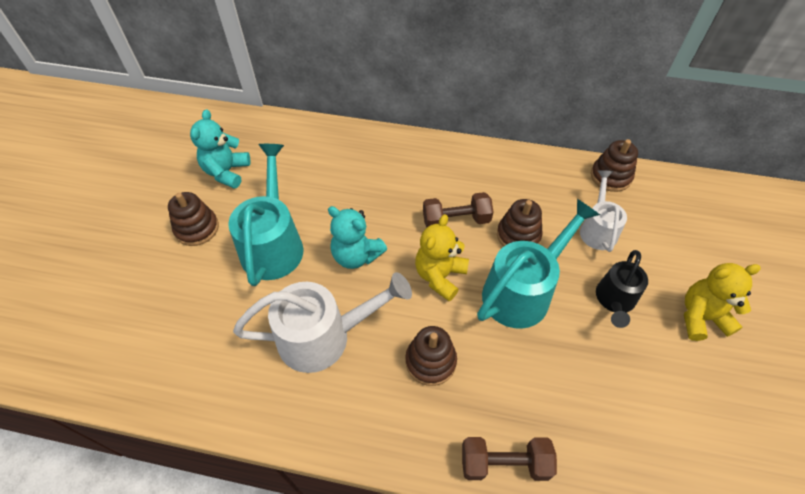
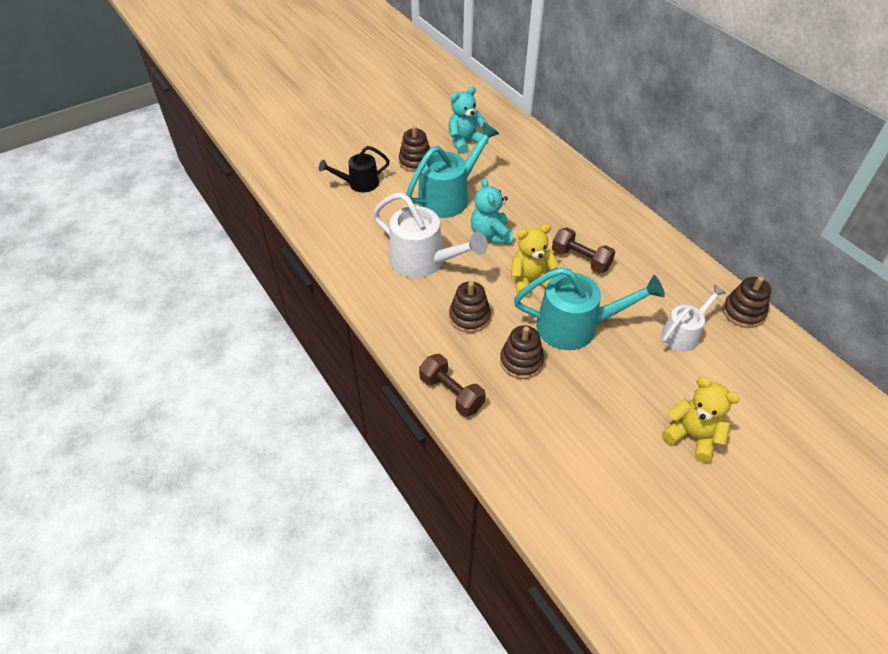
camera: 45 degrees right, 5 degrees down
brown stacking toy [497,199,542,247] -> brown stacking toy moved to [500,325,544,379]
black watering can [596,250,648,328] -> black watering can moved to [319,146,390,192]

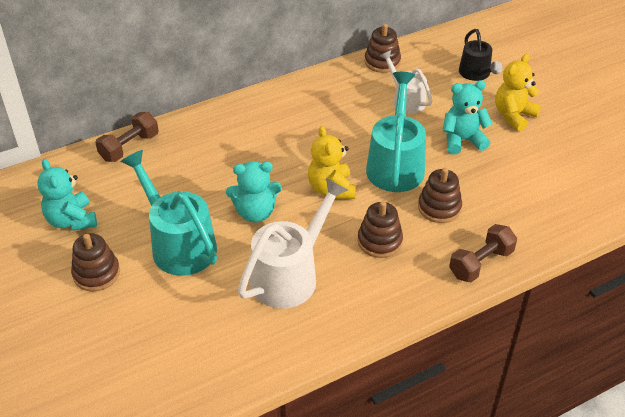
camera: 85 degrees left, 5 degrees down
black watering can [319,146,390,192] -> black watering can moved to [459,29,502,81]
brown dumbbell [552,227,615,273] -> brown dumbbell moved to [95,112,159,162]
none -> turquoise teddy bear [443,80,493,154]

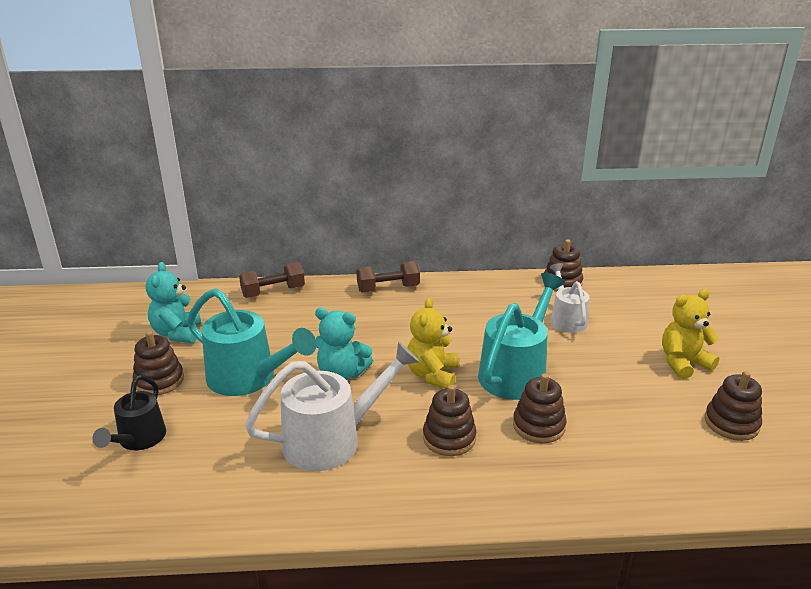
camera: 25 degrees right, 15 degrees down
turquoise watering can [120,150,217,276] -> turquoise watering can turned 135 degrees clockwise [187,288,317,396]
turquoise teddy bear [443,80,493,154] -> none
brown dumbbell [449,224,517,282] -> brown dumbbell moved to [357,261,420,293]
black watering can [459,29,502,81] -> black watering can moved to [92,375,166,450]
none -> brown stacking toy [705,371,762,441]

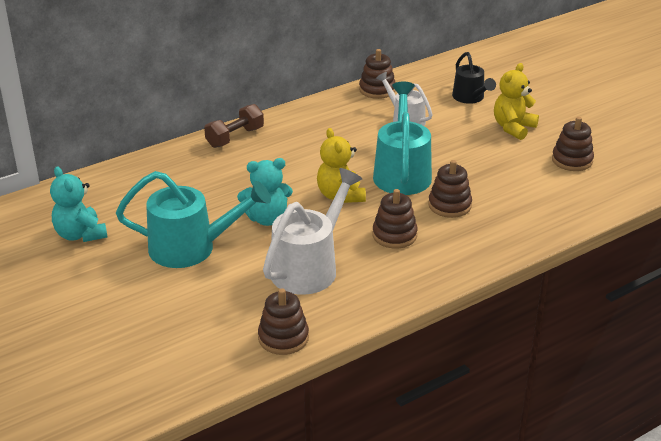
camera: 30 degrees left, 5 degrees up
black watering can [92,375,166,450] -> black watering can moved to [452,52,496,104]
brown stacking toy [133,331,184,395] -> brown stacking toy moved to [258,288,309,355]
brown dumbbell [239,262,305,298] -> none

